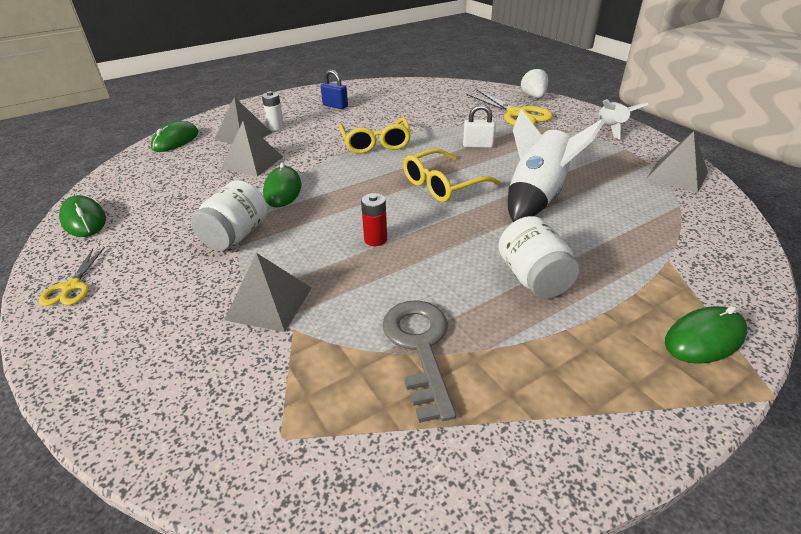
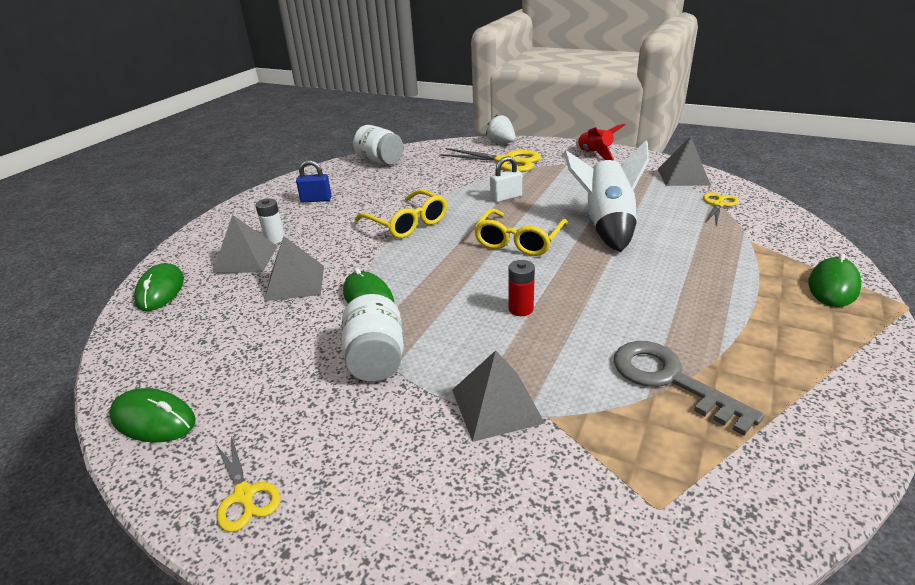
camera: 30 degrees left, 5 degrees down
white jar [498,216,580,299] -> white jar moved to [353,125,403,165]
white rocket [599,99,648,139] -> red rocket [576,124,626,160]
none -> yellow scissors [703,193,739,225]

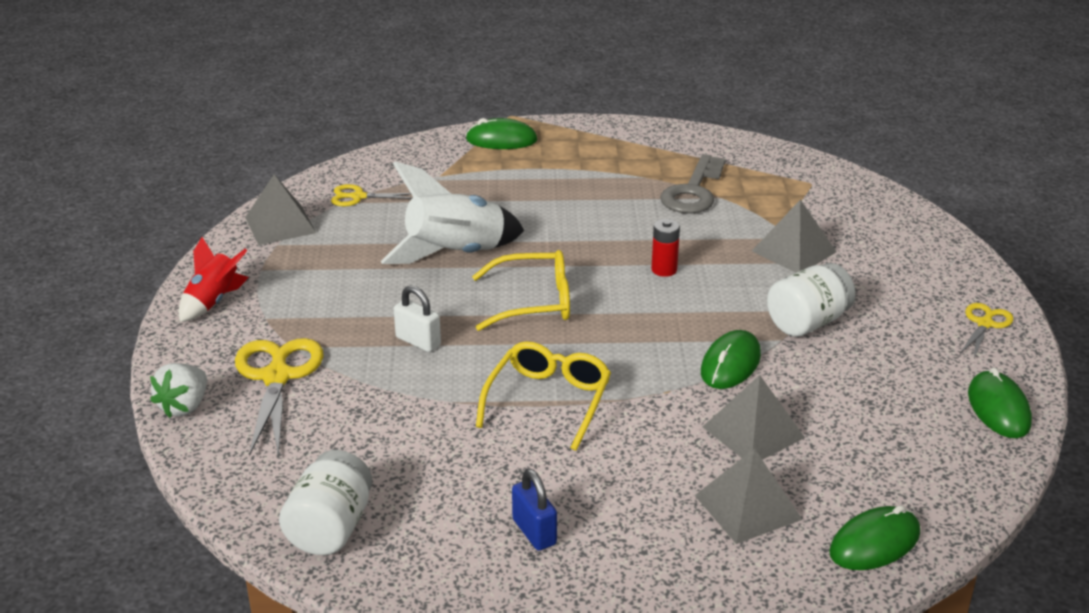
camera: 120 degrees left, 0 degrees up
white battery [255,198,285,244] -> none

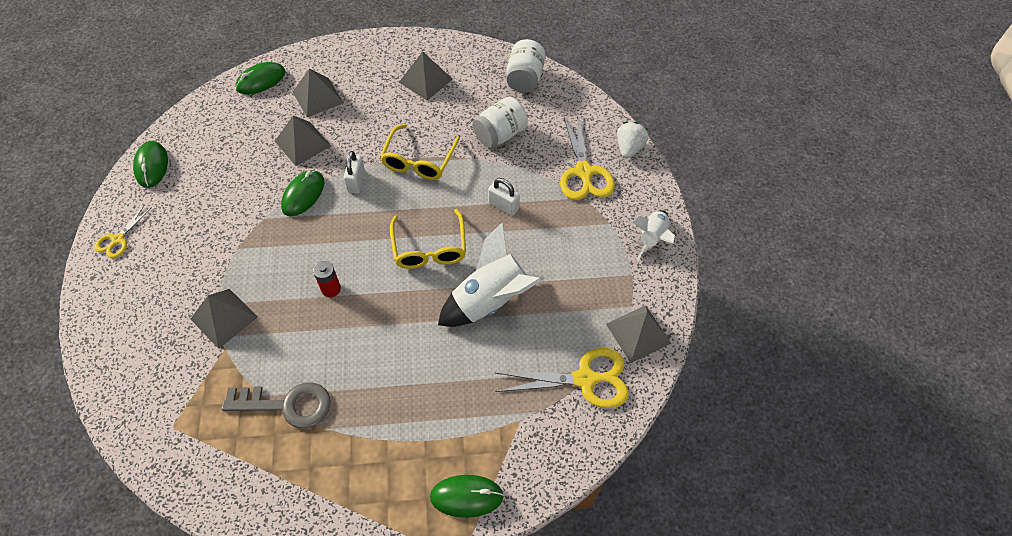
camera: 175 degrees right, 25 degrees up
red rocket [179,237,249,322] -> white rocket [632,210,675,260]
yellow scissors [331,184,412,206] -> yellow scissors [496,348,629,408], size x1.80
yellow glasses [472,250,570,331] -> yellow glasses turned 90 degrees counterclockwise [390,209,466,269]
blue padlock [512,468,557,551] -> grey pyramid [399,51,453,100]
grey key [660,154,726,214] -> grey key turned 75 degrees clockwise [222,382,331,428]
white jar [767,263,856,337] -> white jar moved to [473,97,528,148]
none -> white padlock [344,151,365,193]

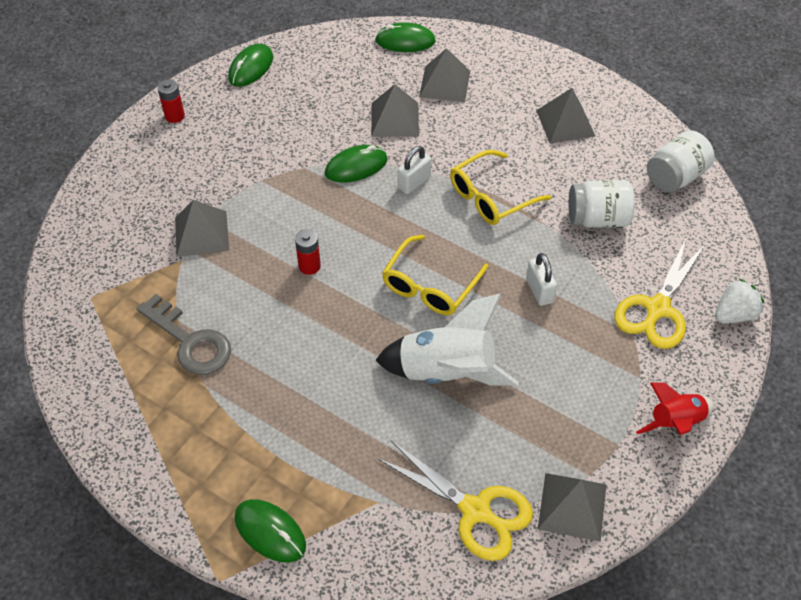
camera: 40 degrees right, 5 degrees down
yellow scissors [94,204,152,258] -> red battery [157,79,185,123]
white rocket [632,210,675,260] -> red rocket [636,383,714,435]

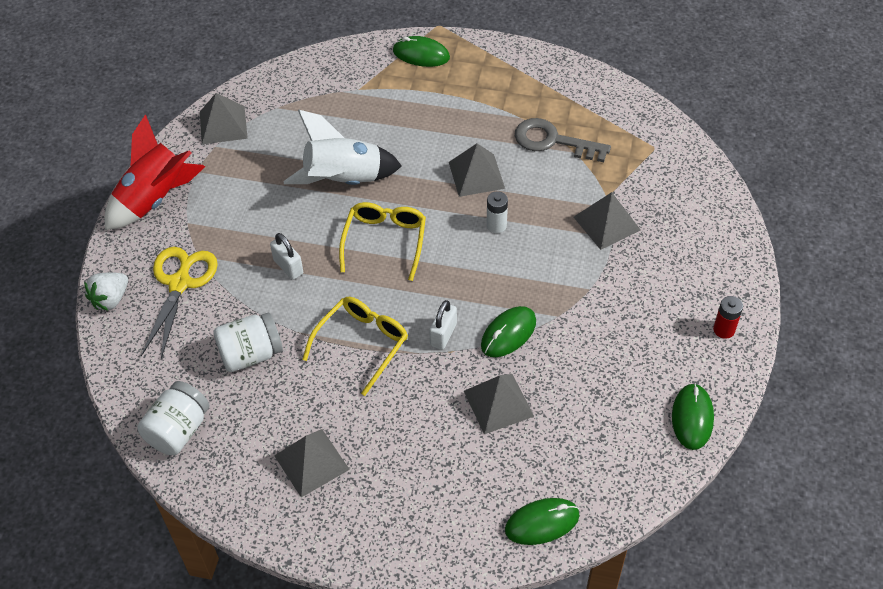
camera: 160 degrees right, 0 degrees up
red battery [295,229,321,275] -> white battery [486,191,508,233]
yellow scissors [377,441,533,561] -> none
grey pyramid [419,48,470,102] -> grey pyramid moved to [449,144,505,197]
red rocket [636,383,714,435] -> red rocket [105,115,205,230], size x1.69

